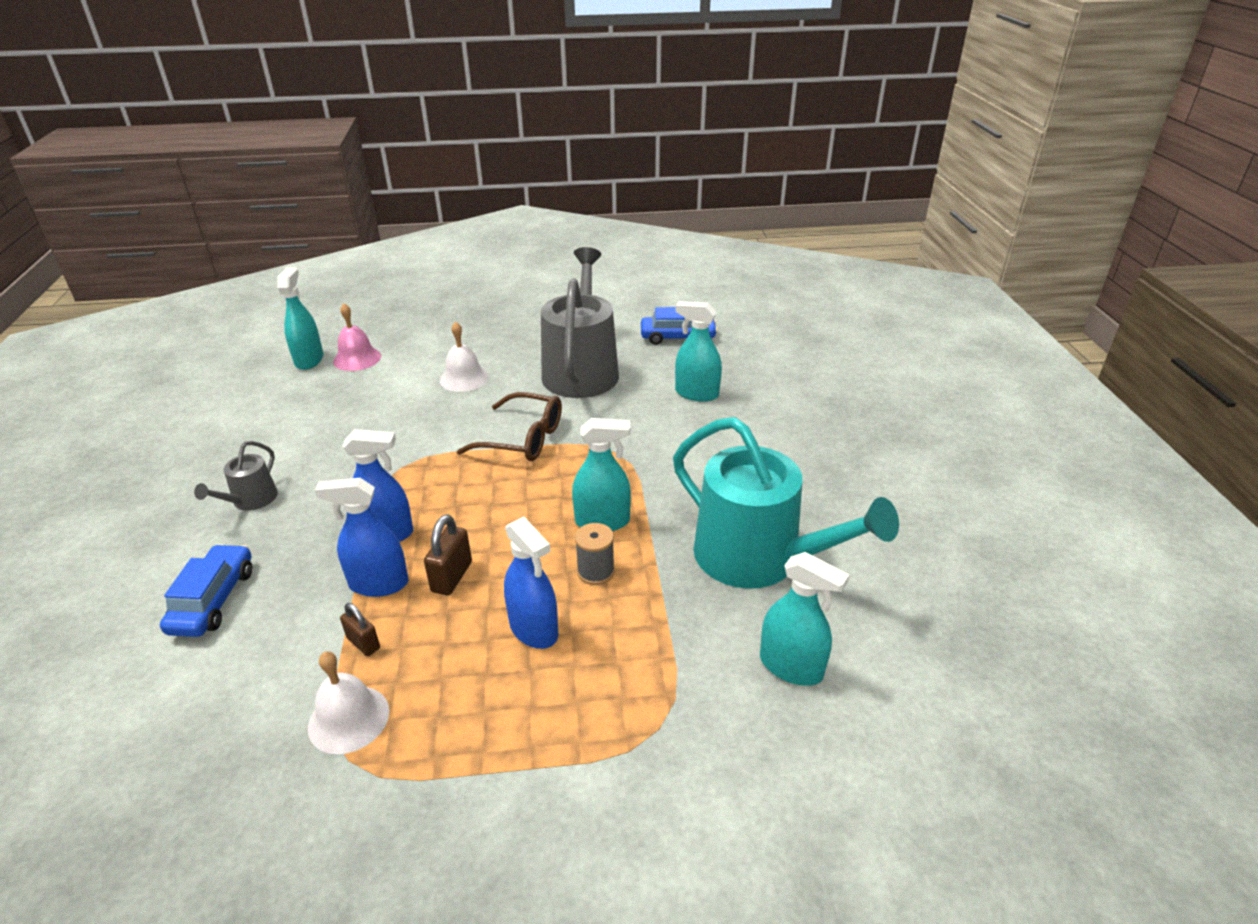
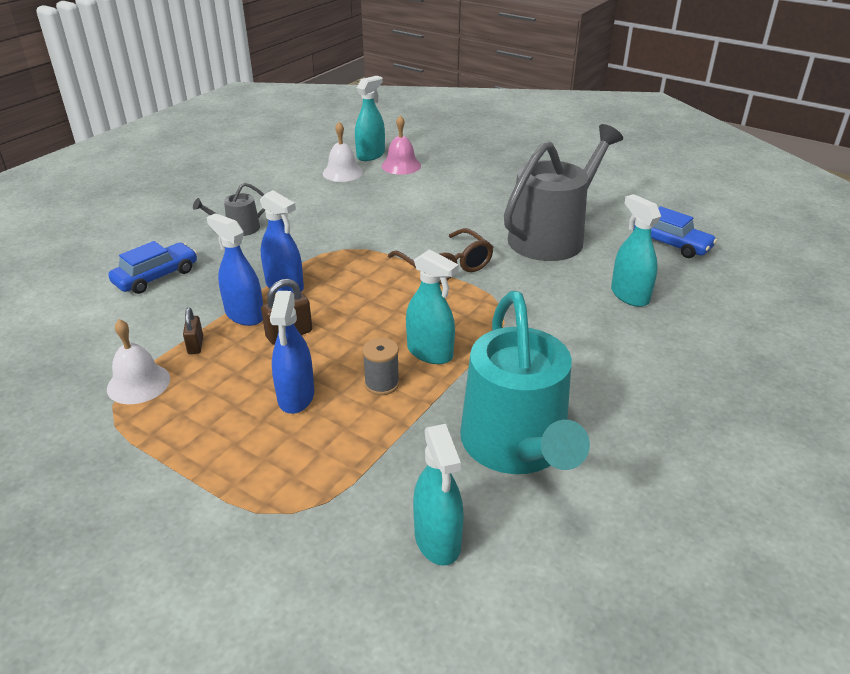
camera: 40 degrees right, 0 degrees up
white bell [440,321,489,392] -> white bell moved to [323,122,363,182]

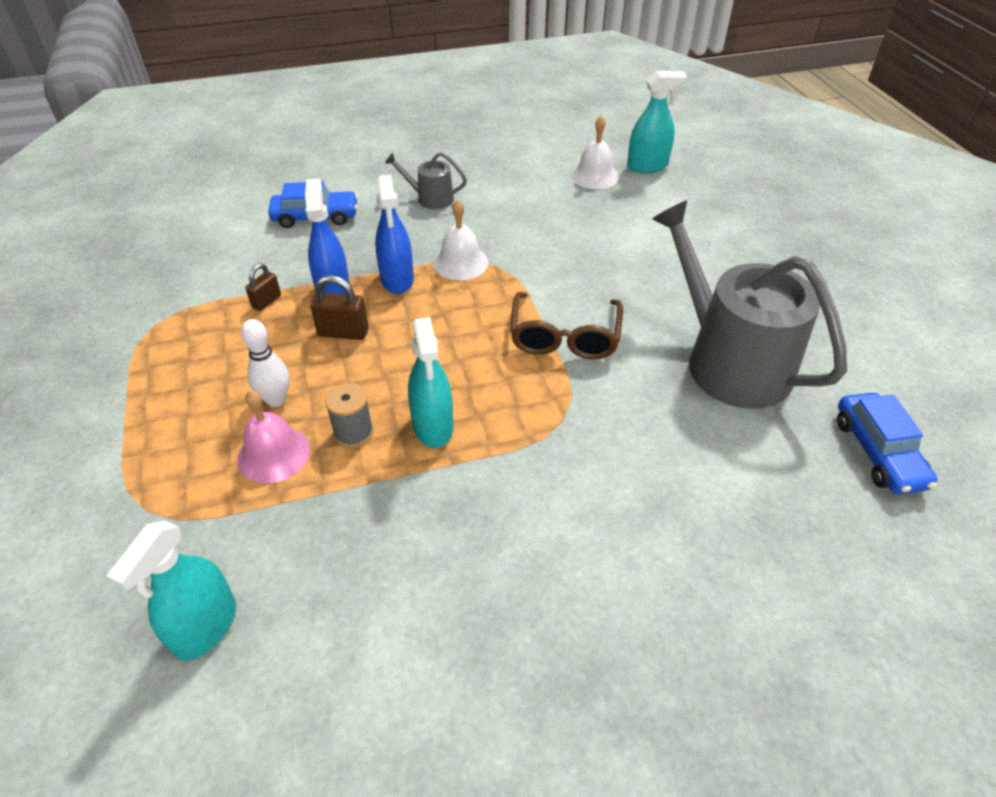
camera: 40 degrees right, 10 degrees up
white bell [107,319,170,404] -> white bell moved to [433,199,488,280]
blue spray bottle [270,291,315,414] -> white bowling pin [241,319,290,407]
pink bell [382,115,421,175] -> pink bell moved to [237,390,310,483]
turquoise watering can [460,291,590,474] -> none
grey watering can [504,124,623,261] -> grey watering can turned 120 degrees counterclockwise [652,200,847,409]
turquoise spray bottle [611,194,661,307] -> none

